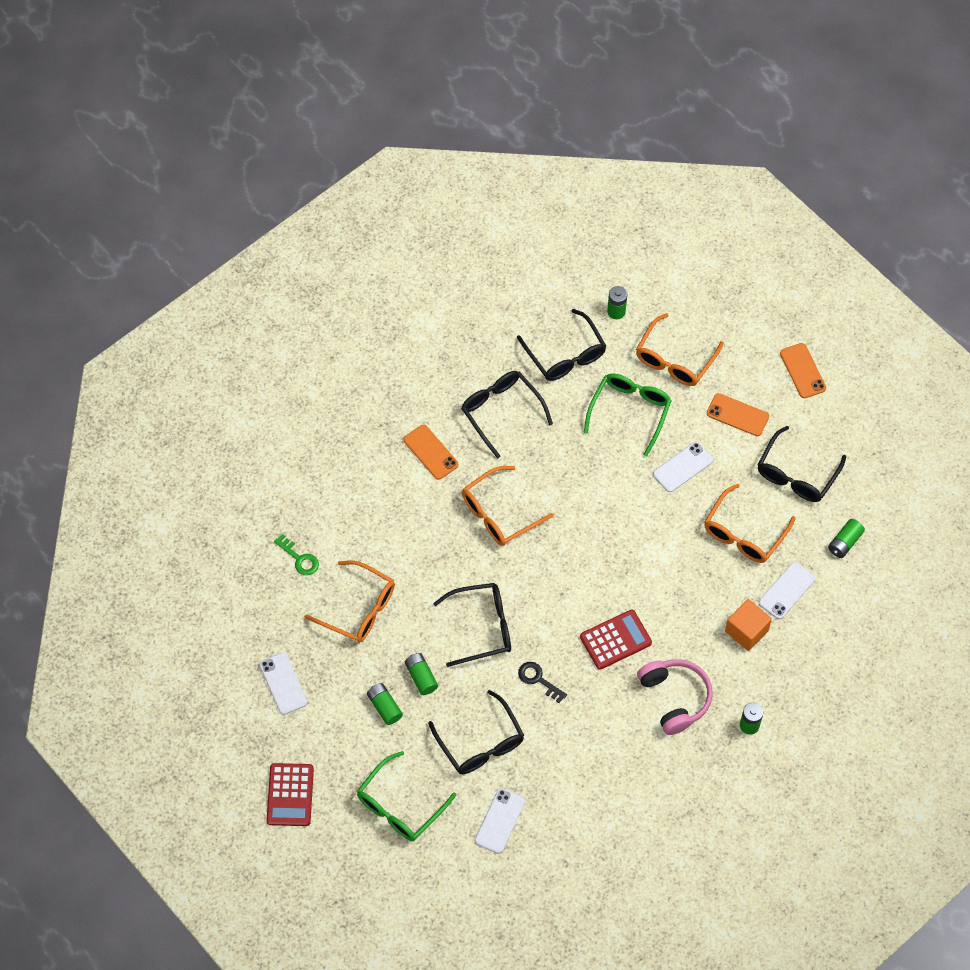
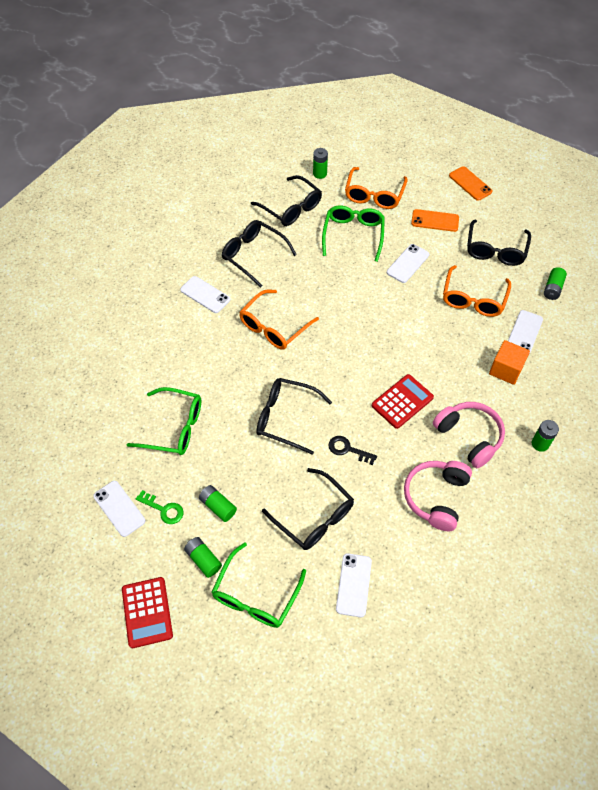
camera: 15 degrees left, 5 degrees down
green key [274,534,319,575] -> green key moved to [136,490,183,524]
orange glasses [304,560,395,643] -> green glasses [127,387,201,455]
orange phone [404,425,458,480] -> white phone [180,276,230,313]
green battery [405,653,438,695] -> green battery moved to [184,537,222,578]
black glasses [433,583,511,667] -> black glasses turned 135 degrees counterclockwise [256,378,332,455]
none -> pink headphones [404,461,472,531]

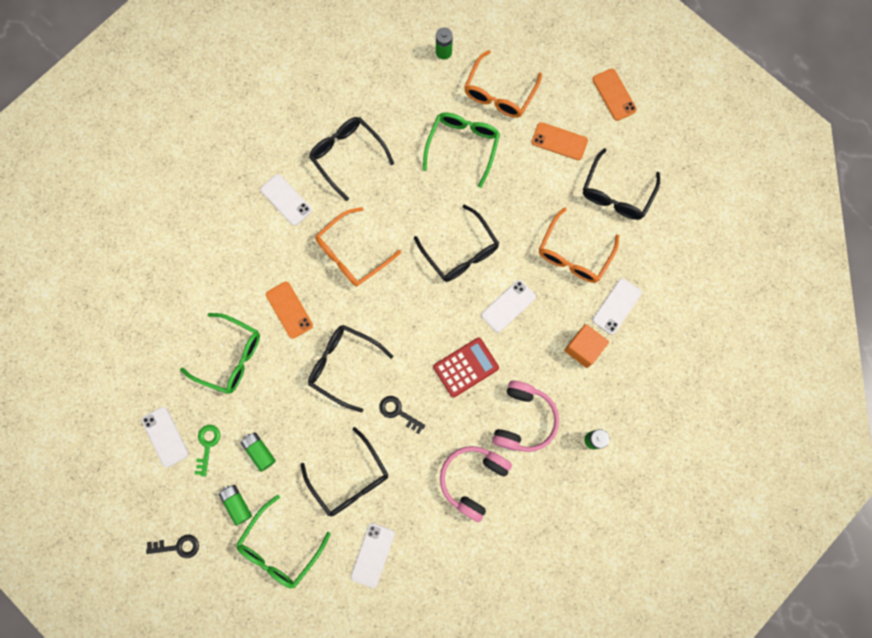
camera: 10 degrees right, 20 degrees up
red calculator [122,577,173,648] -> black key [146,534,199,558]
green key [136,490,183,524] -> green key turned 120 degrees counterclockwise [195,425,220,477]
black glasses [251,175,322,226] -> black glasses moved to [414,205,499,282]
white phone [387,244,429,283] -> white phone moved to [481,280,536,333]
pink headphones [433,402,505,468] -> pink headphones turned 45 degrees clockwise [492,381,559,452]
green battery [544,267,567,300] -> none
none -> orange phone [266,282,313,339]

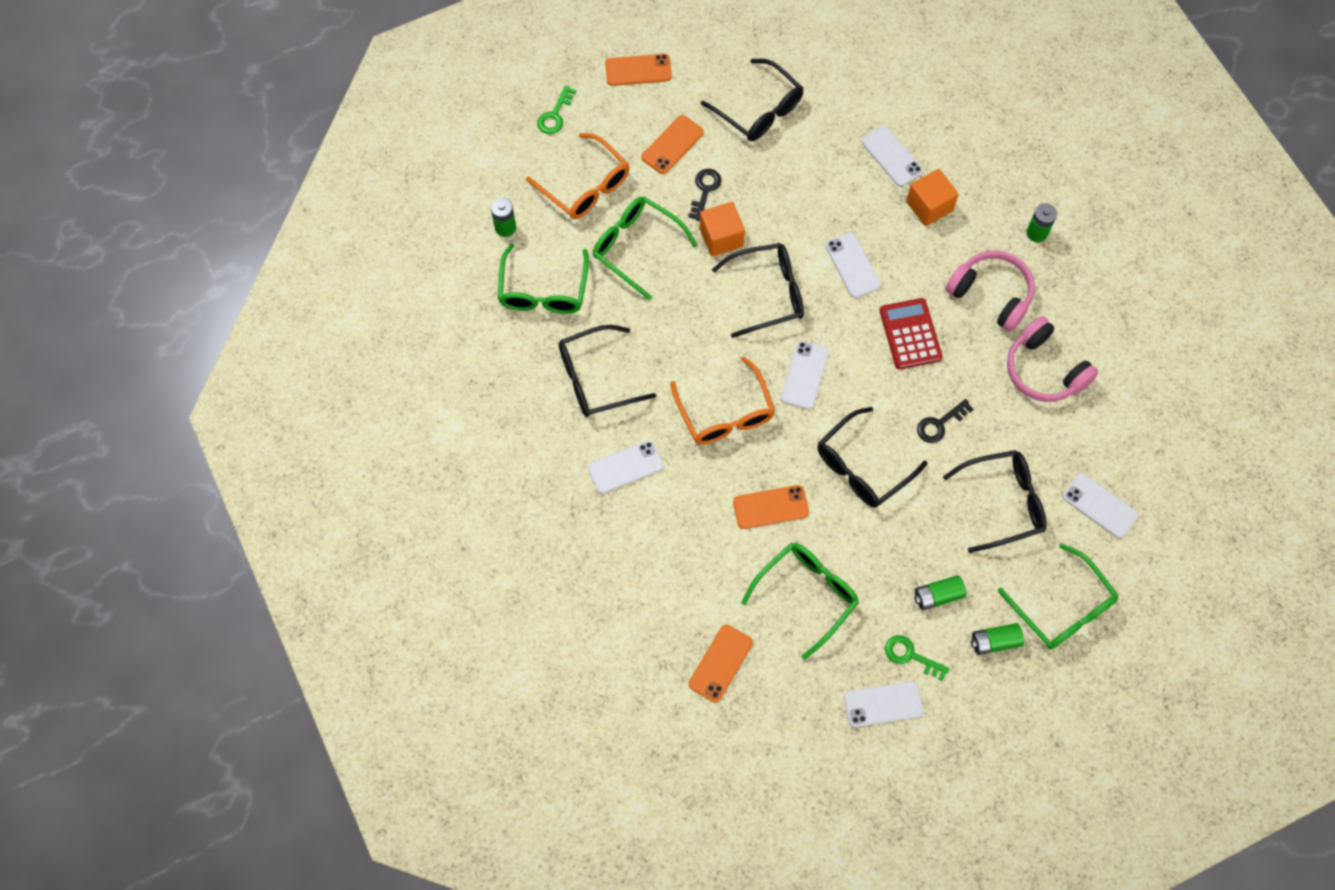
camera: 70 degrees left, 10 degrees down
black key [146,534,199,558] -> black key moved to [688,169,721,221]
orange glasses [539,207,619,283] -> none
none -> green glasses [498,244,589,314]
none -> green key [537,85,576,134]
none -> orange phone [689,625,753,702]
none -> orange cube [700,202,745,257]
none -> white phone [781,341,829,410]

